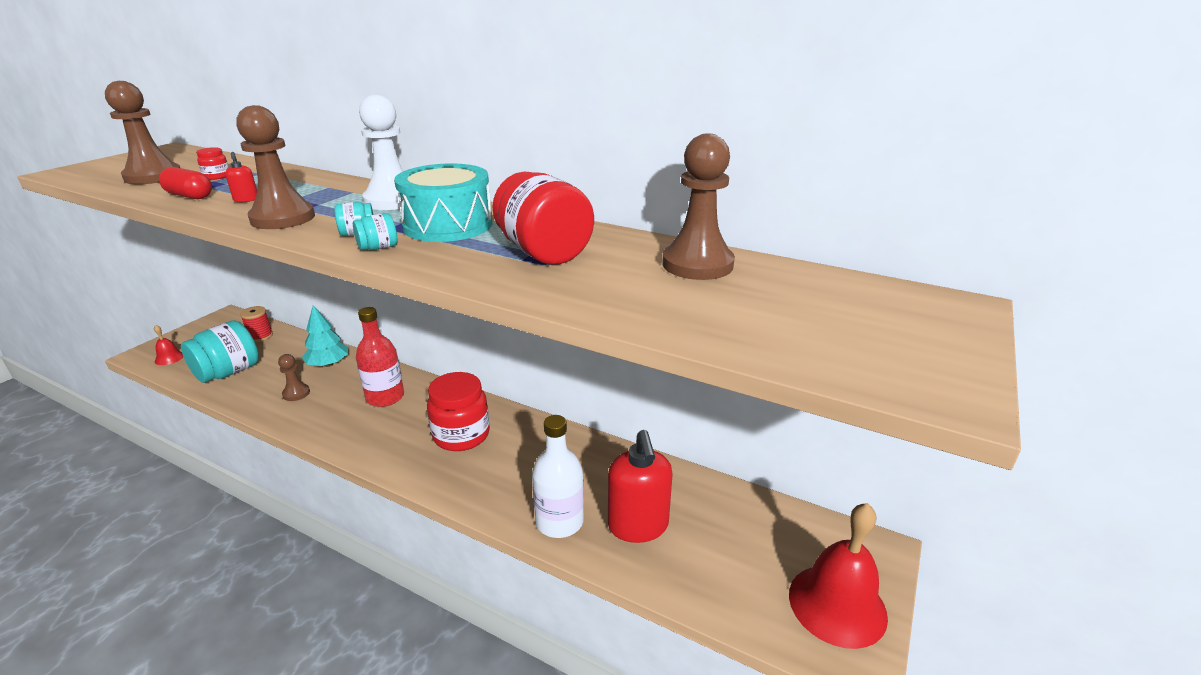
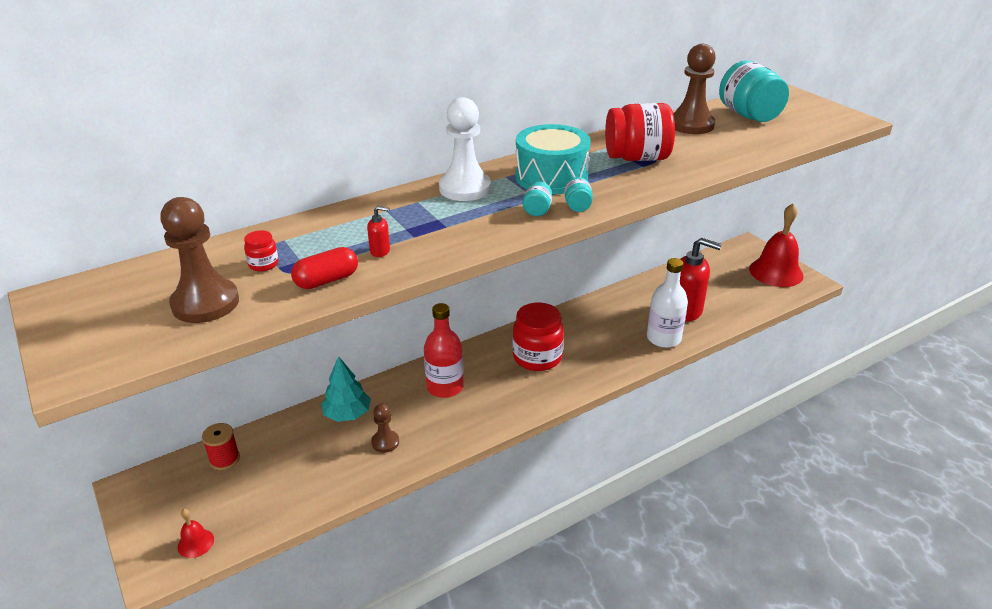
camera: 60 degrees left, 5 degrees up
turquoise jar [181,320,259,383] -> turquoise jar moved to [719,60,789,122]
brown pawn [236,105,315,229] -> none

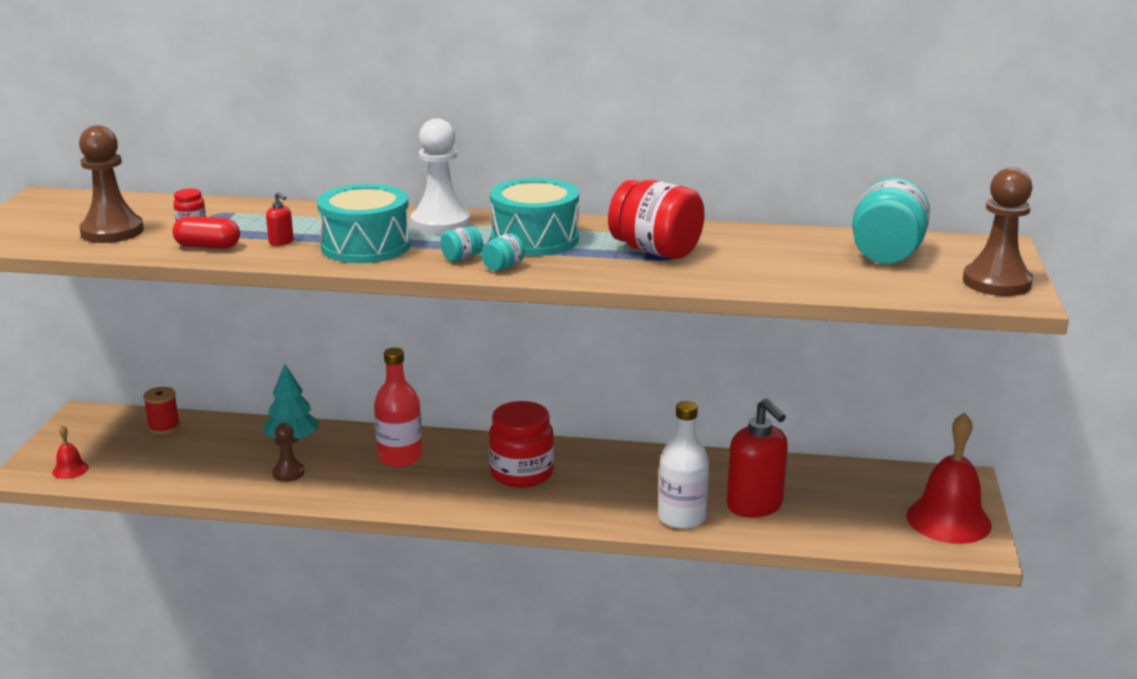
camera: 40 degrees right, 10 degrees down
brown pawn [673,44,716,134] -> brown pawn moved to [963,167,1033,296]
none -> turquoise drum [317,184,411,263]

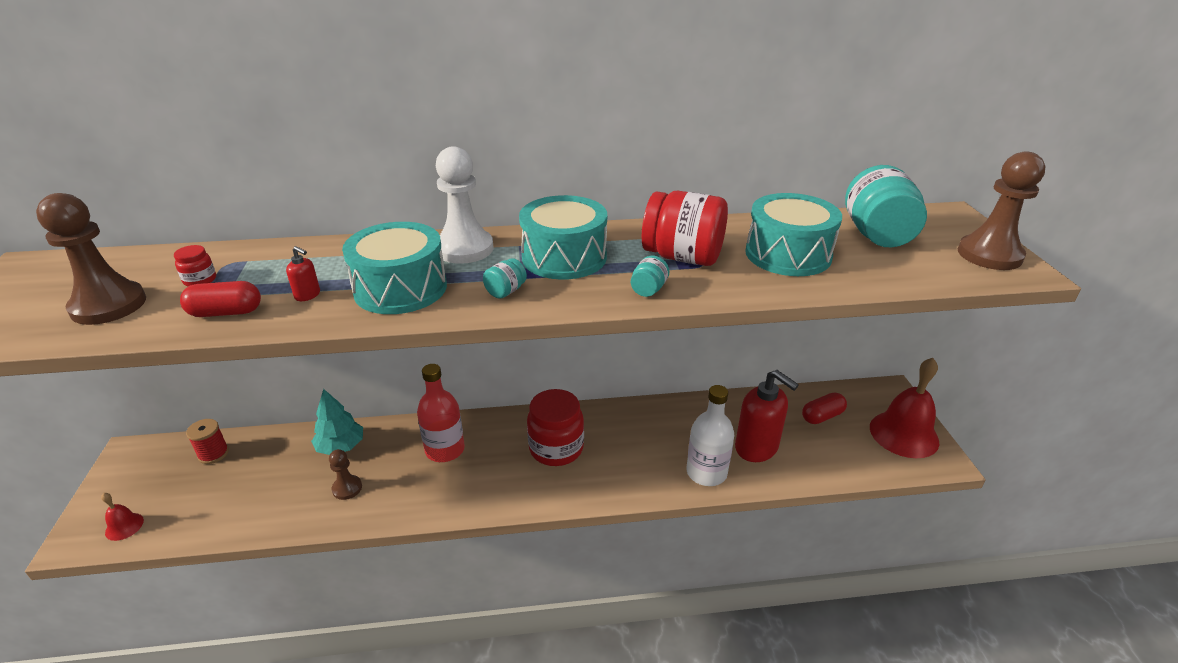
camera: 15 degrees left, 10 degrees up
turquoise jar [481,233,525,271] -> turquoise jar moved to [631,256,669,297]
none -> turquoise drum [745,193,842,276]
none -> red capsule [802,392,847,424]

